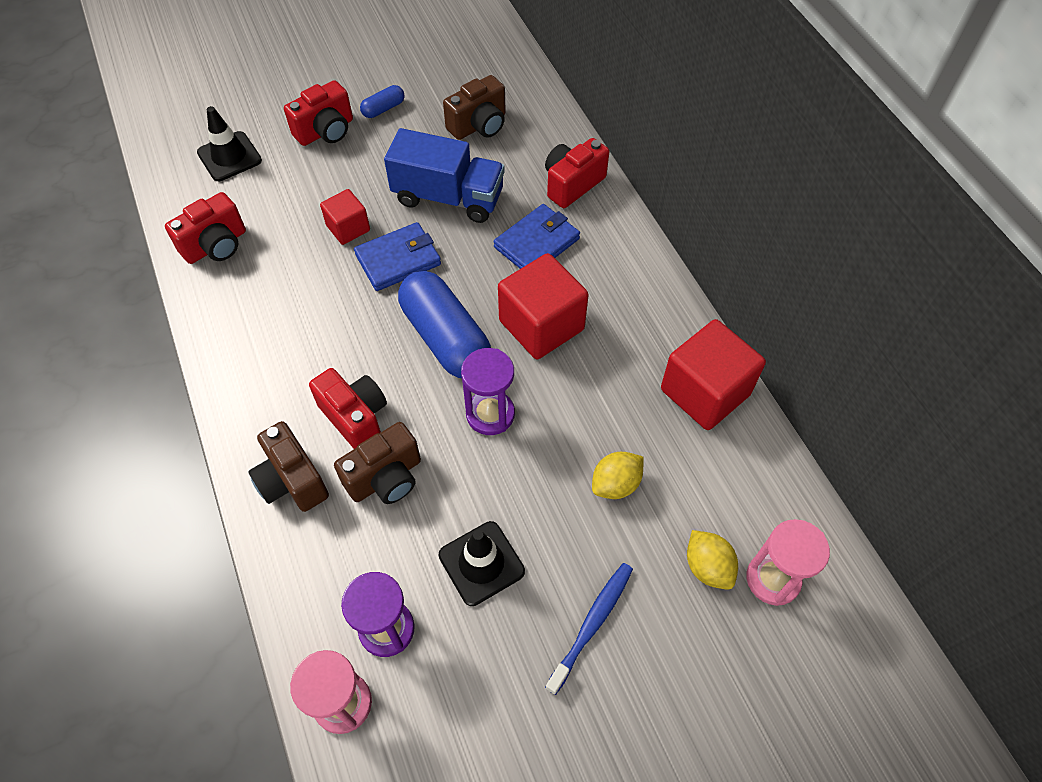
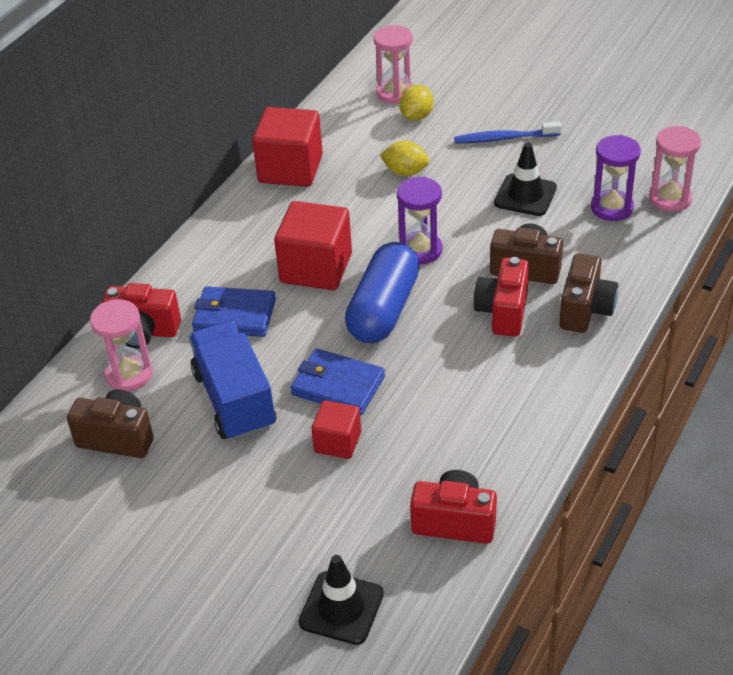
camera: 125 degrees left, 15 degrees down
red camera [284,80,353,146] -> none
blue capsule [360,85,405,118] -> none
none -> pink hourglass [90,299,152,392]

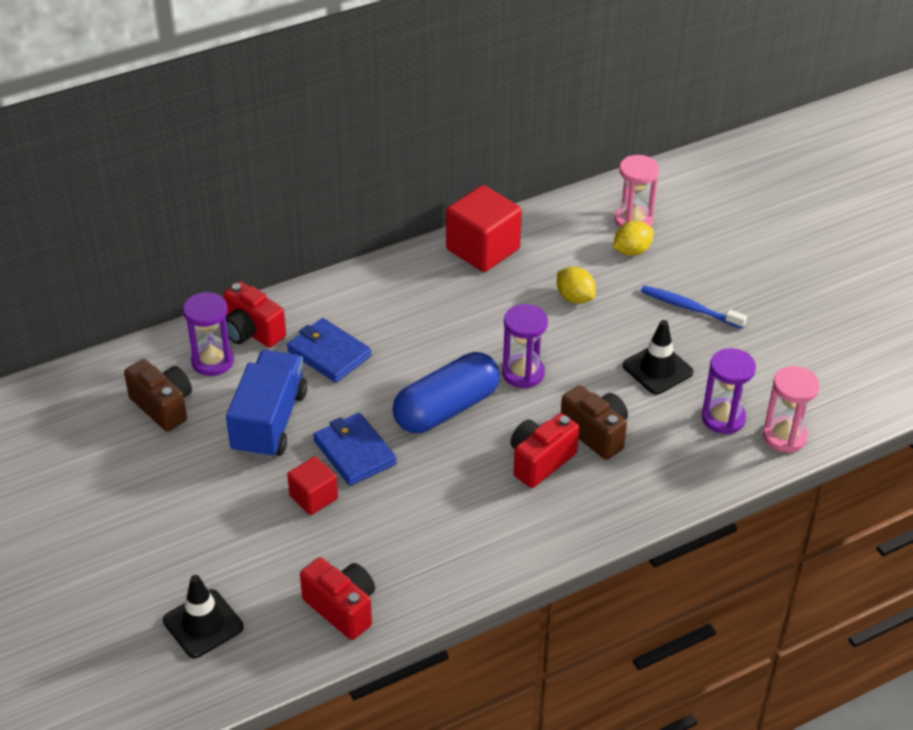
camera: 30 degrees right, 0 degrees up
pink hourglass [90,299,152,392] -> purple hourglass [183,292,234,376]
red cube [274,201,352,290] -> none
brown camera [559,253,618,333] -> none

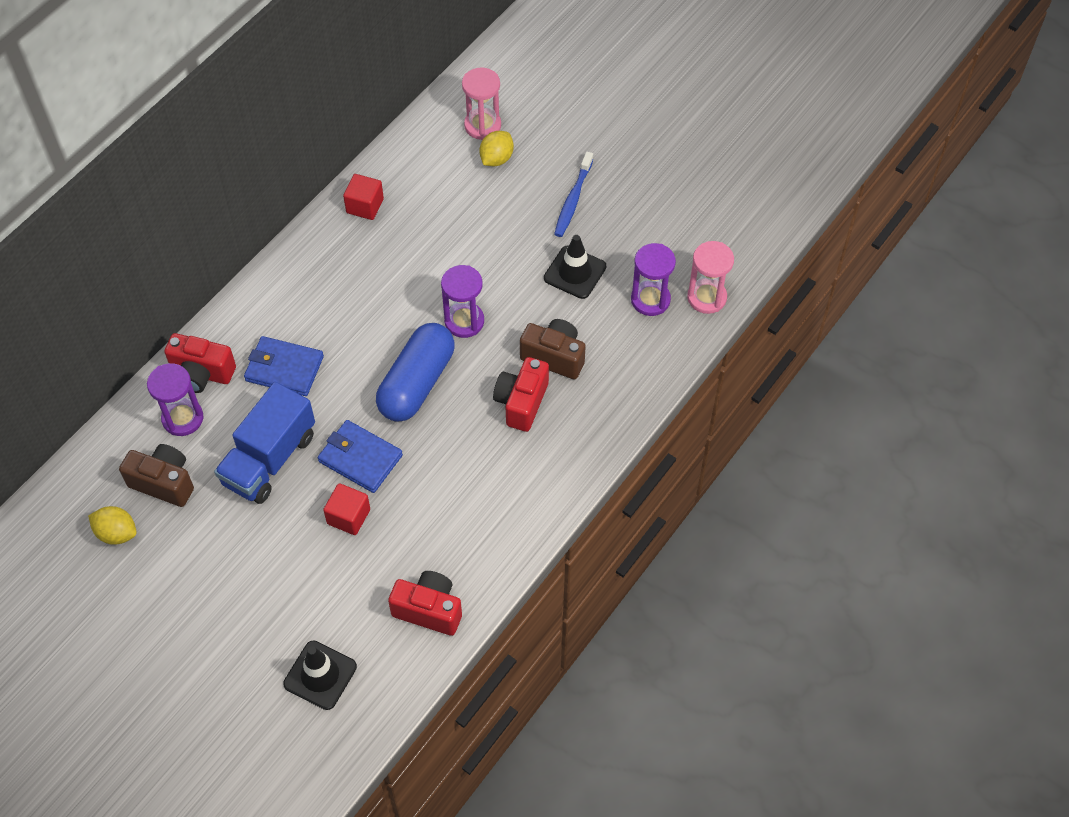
camera: 25 degrees left, 15 degrees up
blue truck [226,350,307,459] -> blue truck turned 135 degrees counterclockwise [214,382,315,504]
red cube [446,185,522,272] -> red cube [343,174,384,220], size x0.57
yellow lemon [557,267,596,304] -> yellow lemon moved to [88,506,137,545]
blue toothbrush [641,285,747,329] -> blue toothbrush turned 75 degrees counterclockwise [554,152,593,237]

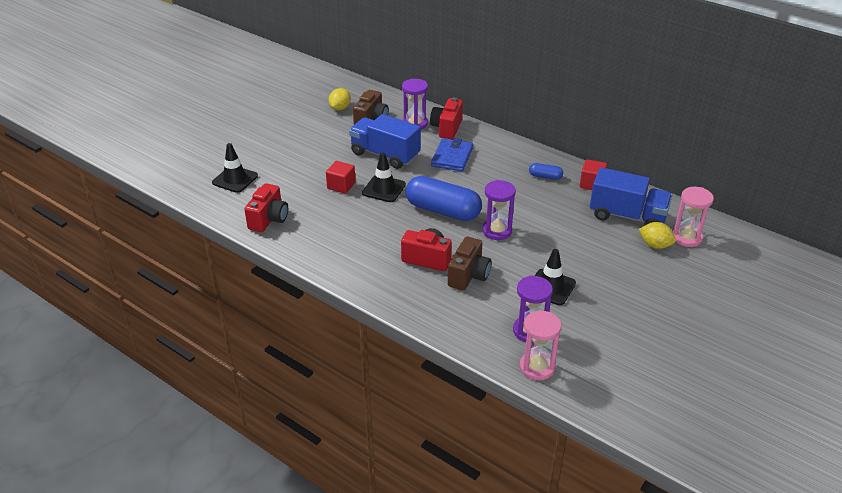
camera: 90 degrees right, 20 degrees down
blue wallet [318,420,403,493] -> black traffic cone [362,153,406,202]
blue toothbrush [554,152,593,237] -> none
none -> blue capsule [529,163,563,180]
none -> blue truck [590,167,672,225]

